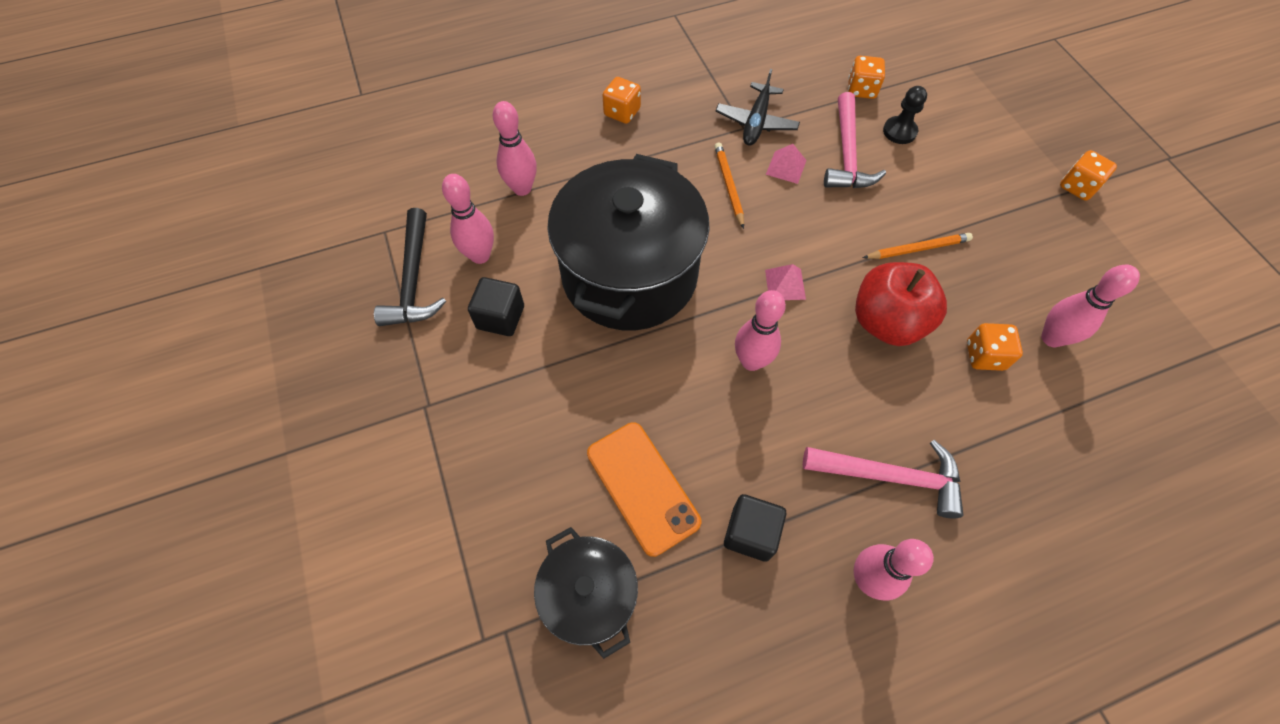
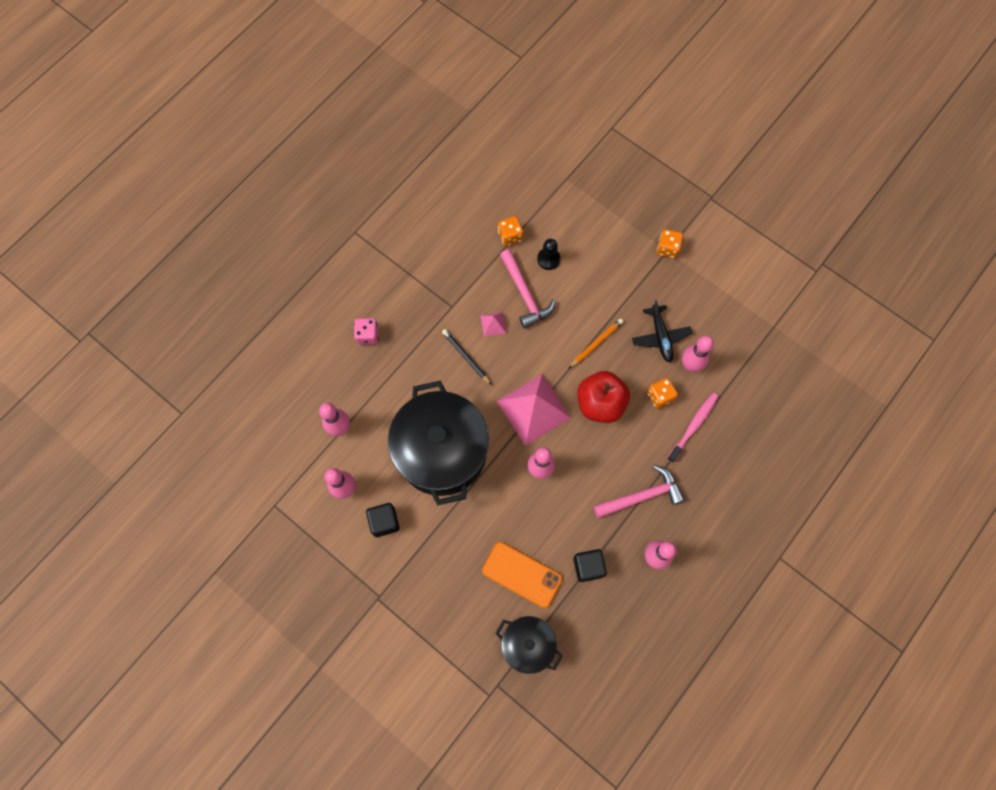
camera: 30 degrees left, 10 degrees up
black hammer [374,208,446,326] -> none
orange dice [602,77,641,124] -> pink dice [354,318,379,345]
orange pencil [714,142,744,229] -> black pencil [442,329,491,385]
black plane [716,69,800,146] -> black plane moved to [632,300,692,362]
pink pyramid [765,264,806,300] -> pink pyramid [497,374,571,446], size x2.30
none -> pink toothbrush [667,393,718,463]

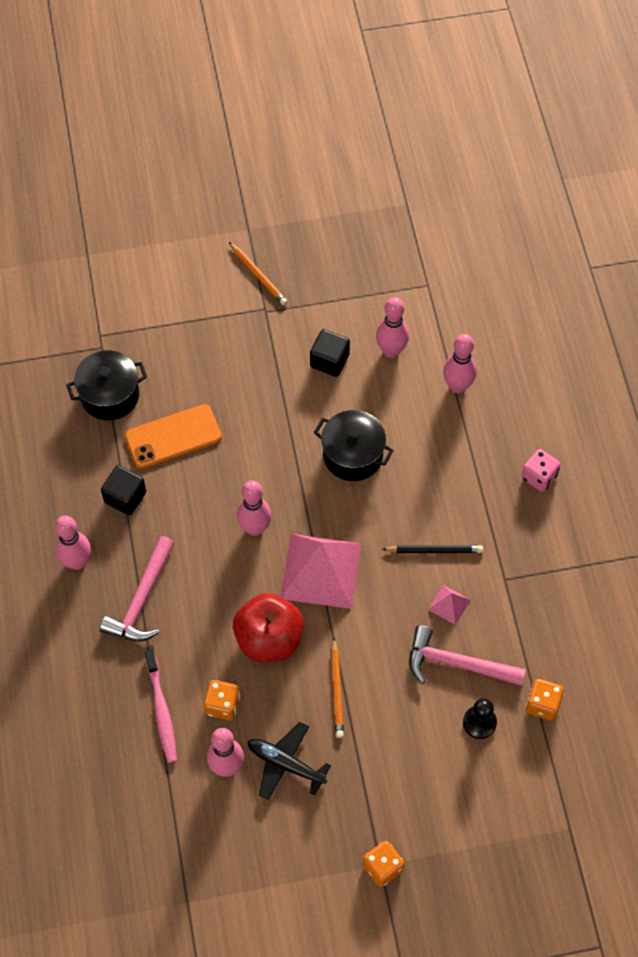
camera: 130 degrees right, 10 degrees down
black pot [388,381,489,505] -> black pot [314,410,394,481], size x0.53
none -> orange pencil [229,242,288,305]

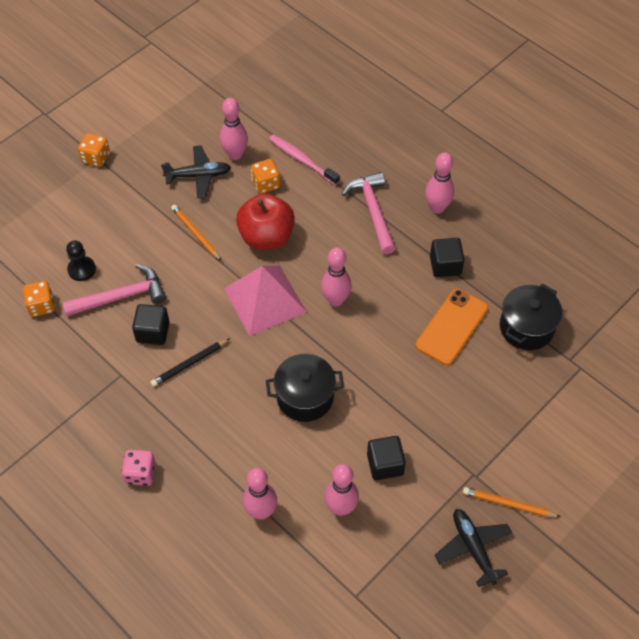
camera: 145 degrees right, 5 degrees down
pink pyramid [428,585,470,625] -> black cube [132,304,169,345]
none -> black plane [435,509,512,587]

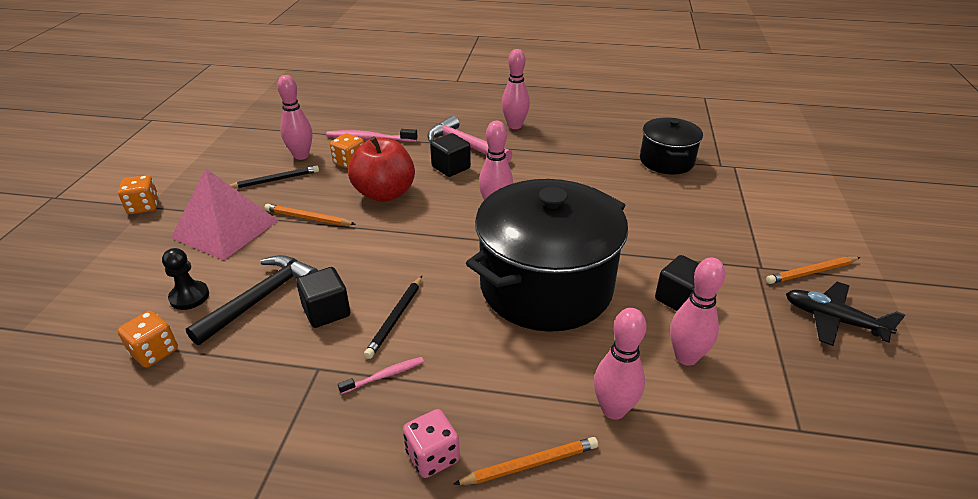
camera: 35 degrees left, 20 degrees down
pink hammer [62,264,166,316] -> black hammer [186,255,318,345]
black plane [161,145,231,198] -> black pencil [230,165,319,189]
pink pyramid [224,266,306,336] -> pink pyramid moved to [171,169,279,260]
black pot [266,354,344,422] -> black pot [466,179,628,332], size x1.89
orange phone [415,289,488,365] -> none
black cube [430,238,465,277] -> black cube moved to [430,133,471,177]
none -> pink toothbrush [338,357,424,394]
none -> orange pencil [453,437,598,485]

